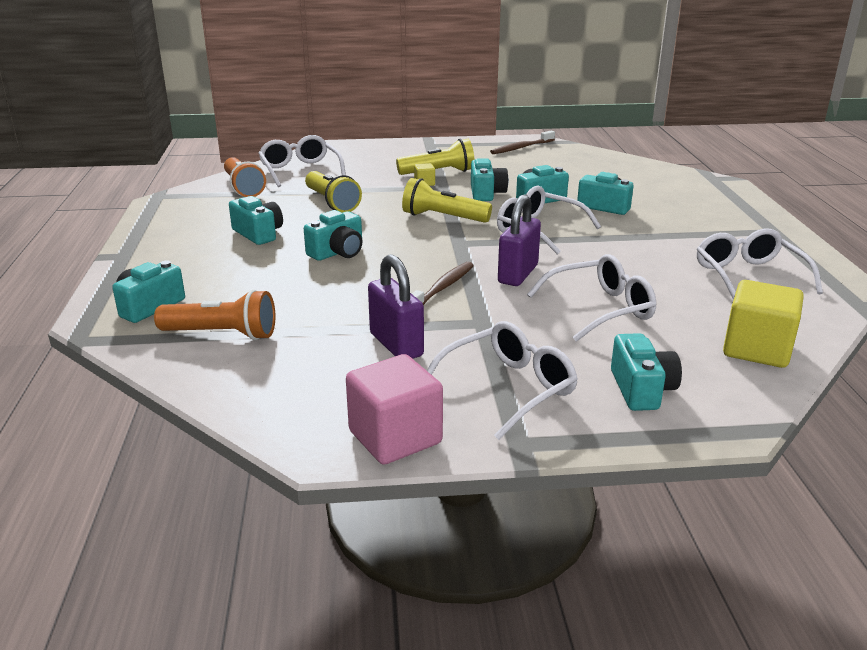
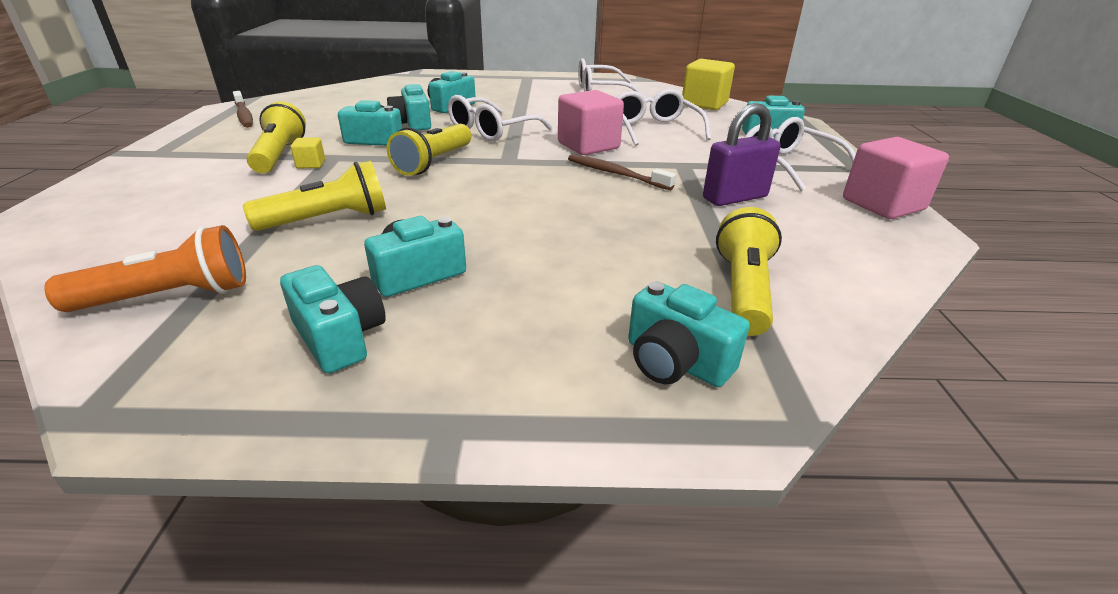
camera: 85 degrees left, 5 degrees up
orange flashlight [154,289,275,340] -> yellow flashlight [716,207,782,336]
white glasses [258,135,346,187] -> none
turquoise camera [304,210,362,261] -> turquoise camera moved to [280,265,386,373]
purple padlock [498,194,541,286] -> pink cube [558,90,624,155]

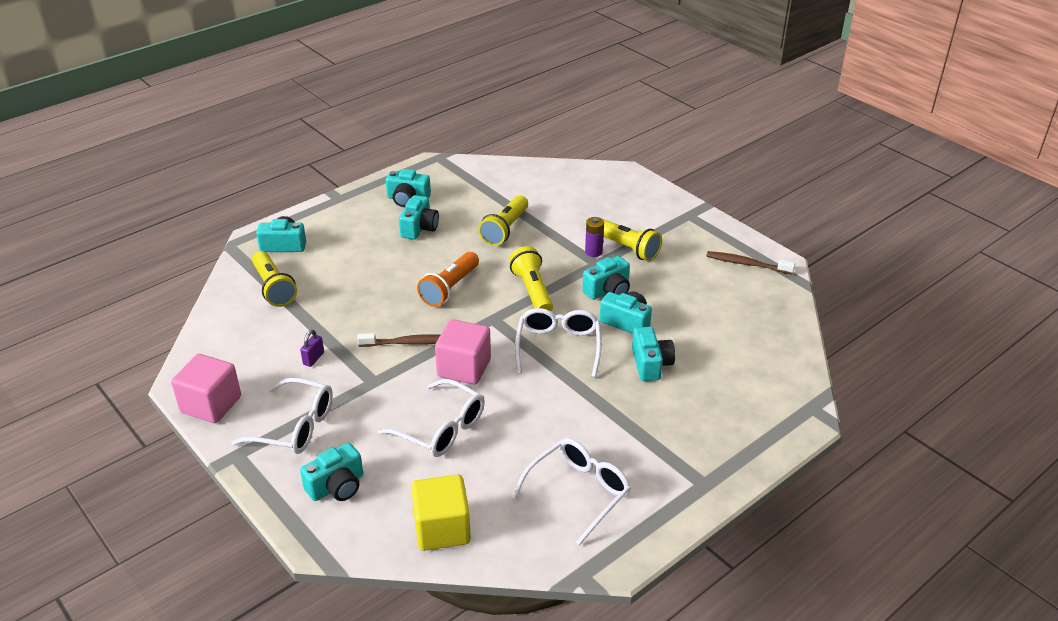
camera: 140 degrees right, 5 degrees up
orange flashlight [44,225,246,312] -> orange flashlight moved to [417,252,479,307]
yellow cube [290,137,325,169] -> purple battery [585,217,604,257]
purple padlock [703,103,781,206] -> purple padlock [300,330,324,367], size x0.51

